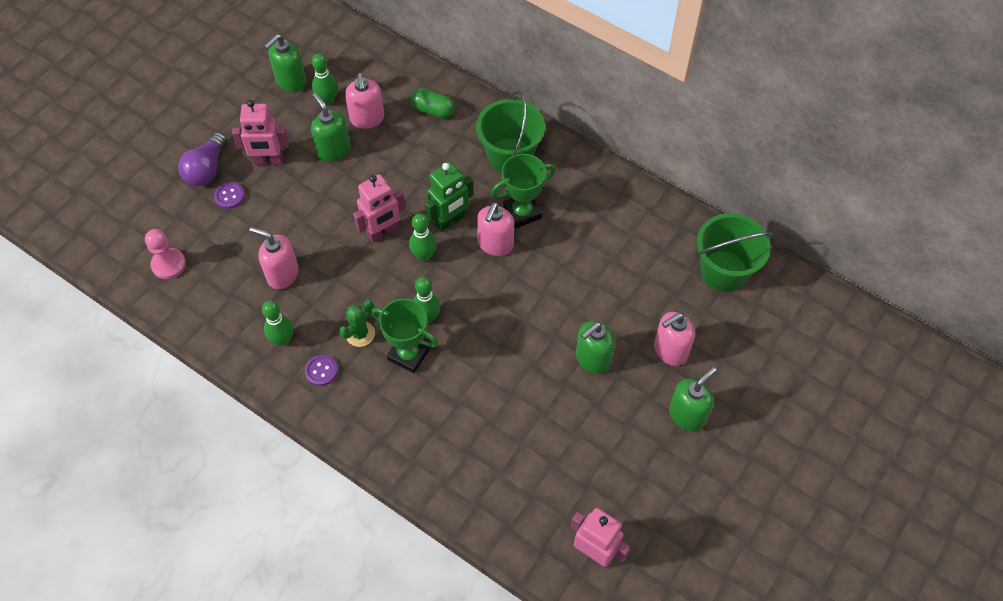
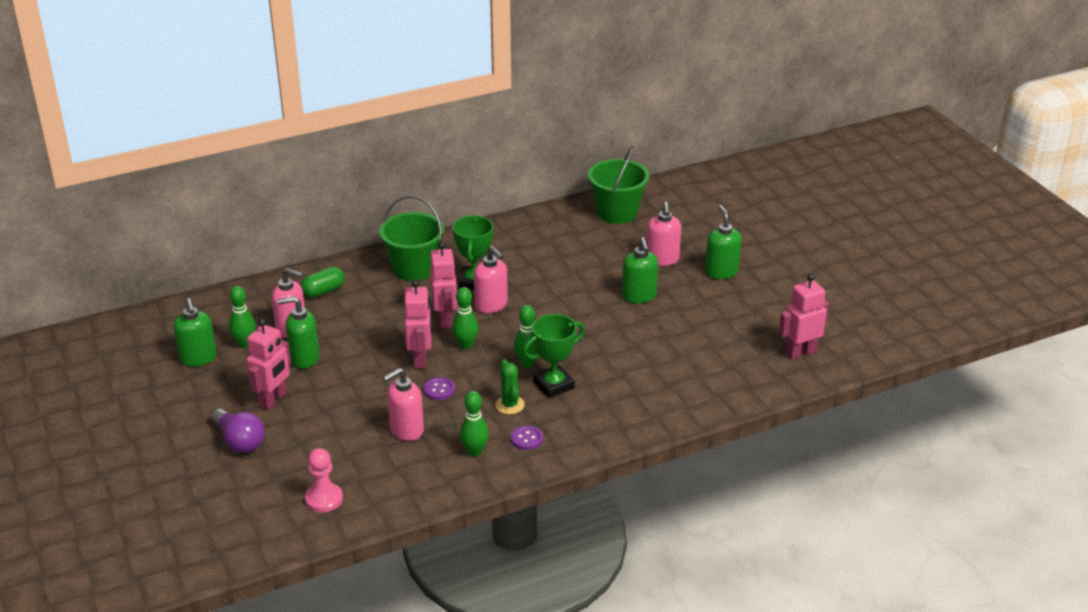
camera: 60 degrees left, 25 degrees down
purple button [214,182,245,209] -> purple button moved to [424,377,455,400]
green robot [425,162,473,232] -> pink robot [430,242,458,329]

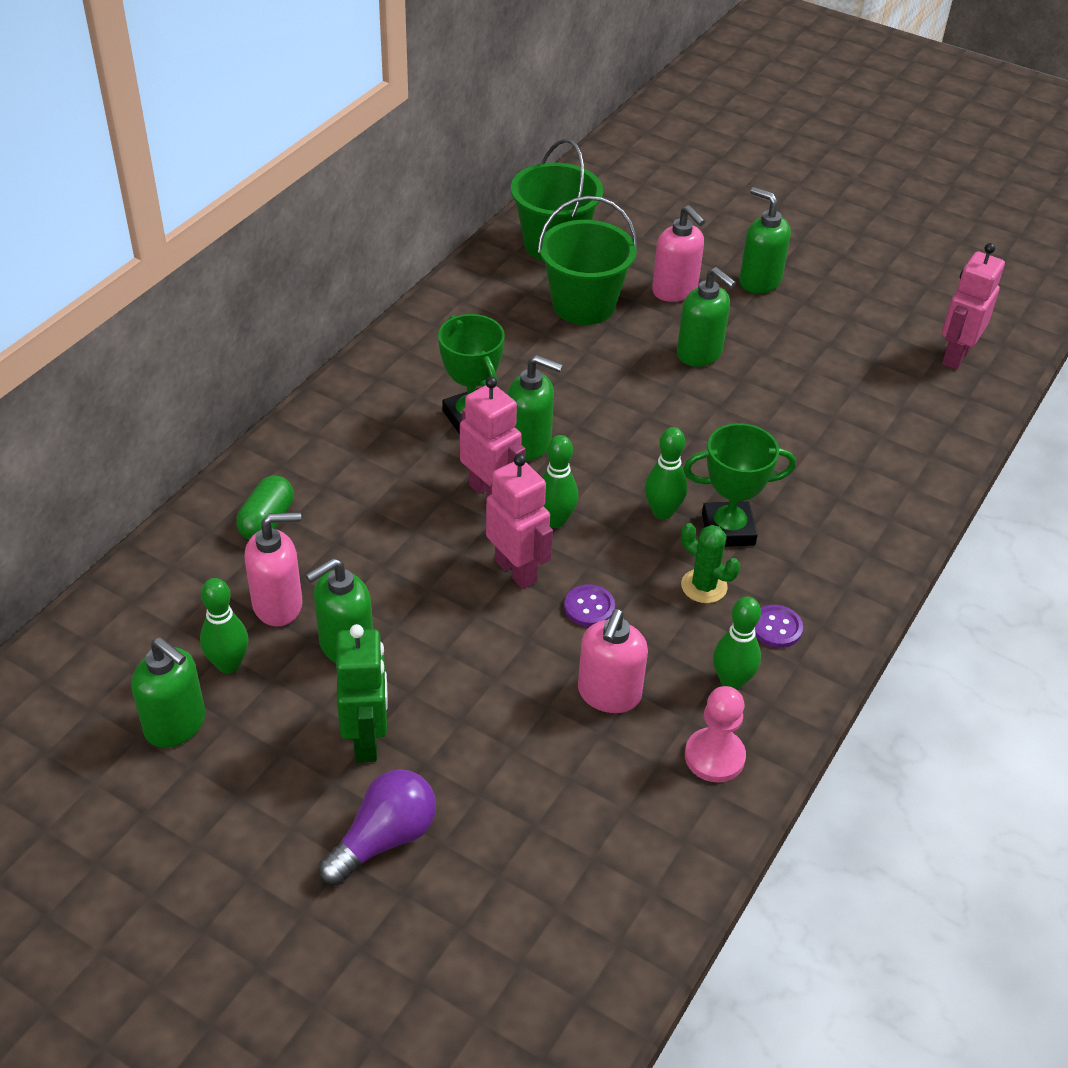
camera: 35 degrees left, 10 degrees up
purple light bulb [211,409,265,453] -> purple light bulb turned 60 degrees counterclockwise [318,769,436,885]
pink robot [246,319,291,410] -> green robot [336,624,388,763]
pink pawn [305,448,343,512] -> pink pawn moved to [685,686,746,782]
green bucket [379,195,444,281] -> green bucket moved to [538,196,638,325]
pink soap dispenser [474,246,508,313] -> green soap dispenser [507,355,563,461]
green trophy [523,314,585,398] -> green trophy turned 60 degrees clockwise [683,423,796,547]

